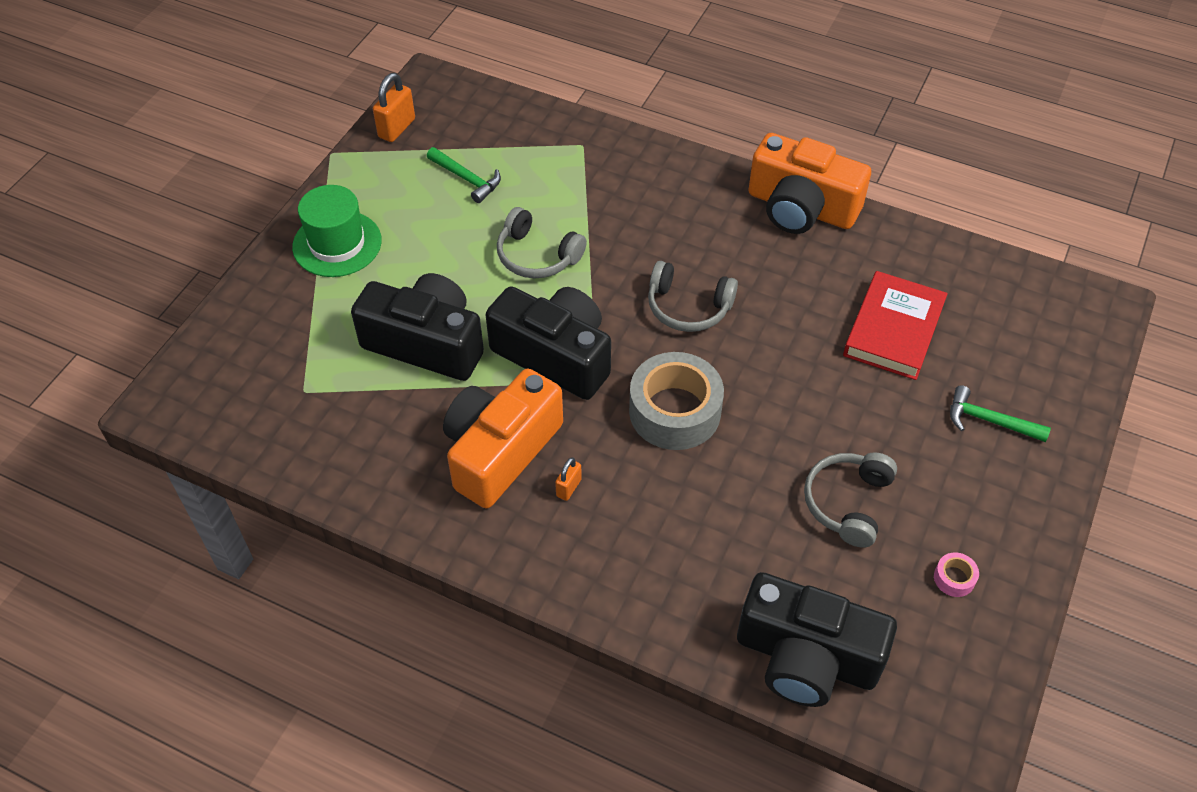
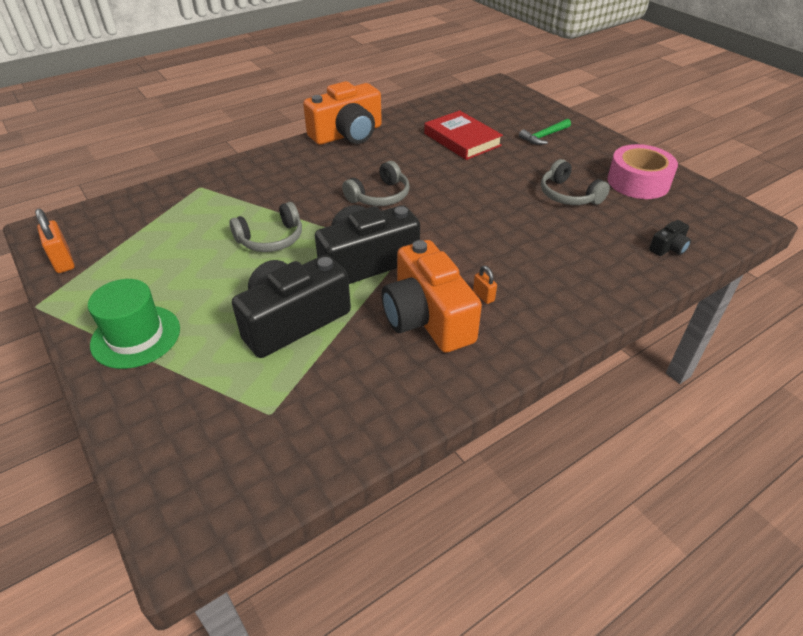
camera: 60 degrees left, 10 degrees down
green hammer [427,147,501,203] -> none
grey tape [629,352,724,450] -> none
black camera [737,572,897,707] -> black camera [649,220,691,256], size x0.43
pink tape [934,552,979,597] -> pink tape [607,144,678,199], size x2.47

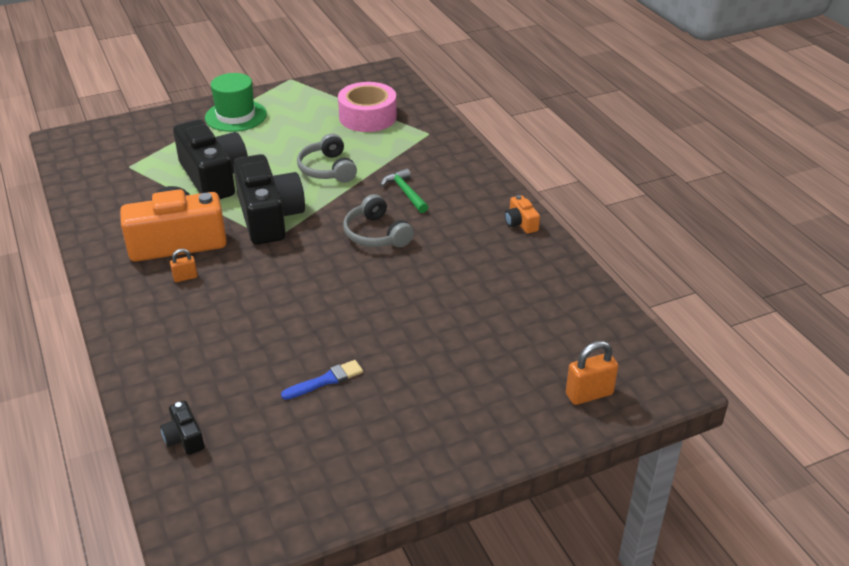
camera: 100 degrees right, 5 degrees down
orange padlock [35,209,75,273] -> orange padlock moved to [566,341,618,405]
orange camera [303,81,382,145] -> orange camera [505,195,540,234], size x0.43
red book [424,110,503,160] -> none
green hammer [519,119,571,145] -> green hammer moved to [380,168,428,213]
grey headphones [541,159,610,205] -> blue brush [281,360,363,400]
pink tape [607,144,678,199] -> pink tape moved to [338,82,397,132]

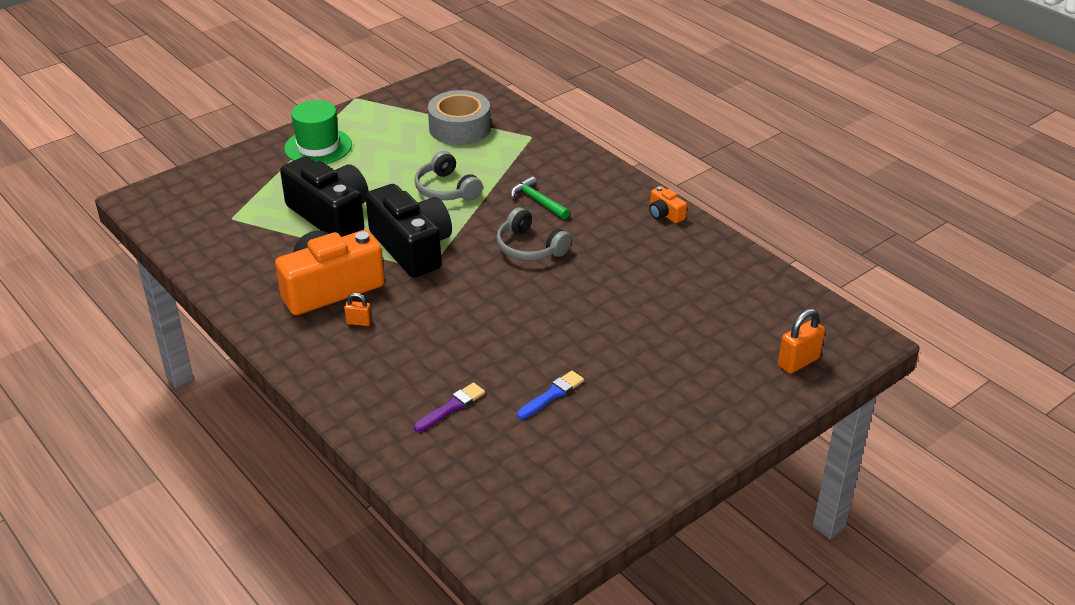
camera: 15 degrees left, 0 degrees up
black camera [160,401,204,455] -> none
orange padlock [170,249,198,282] -> orange padlock turned 45 degrees clockwise [344,293,372,326]
pink tape [338,82,397,132] -> grey tape [428,90,491,145]
none -> purple brush [414,383,485,432]

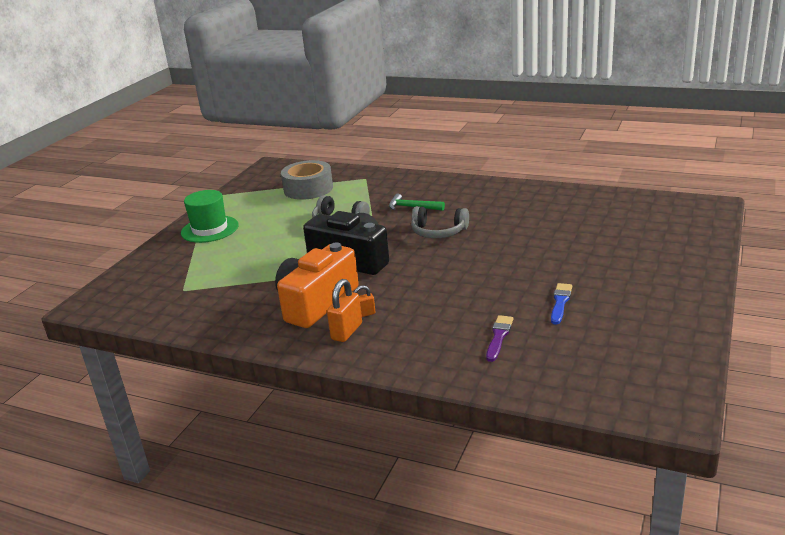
camera: 25 degrees left, 10 degrees down
black camera [280,156,369,237] -> none
orange camera [649,186,687,223] -> none
orange padlock [778,309,825,374] -> orange padlock moved to [327,279,362,342]

